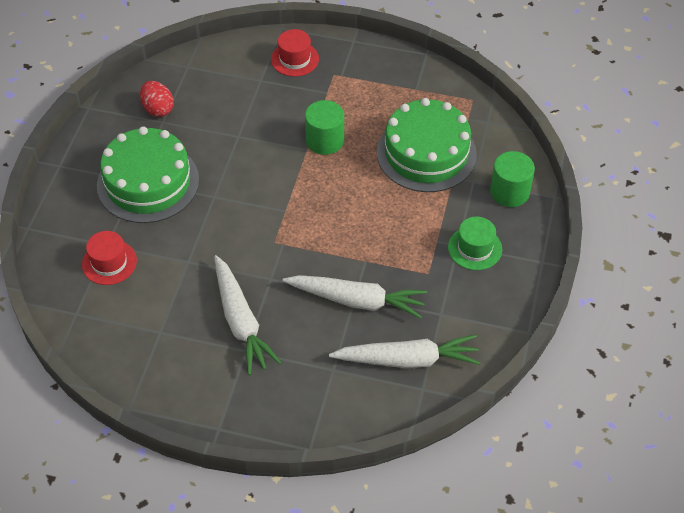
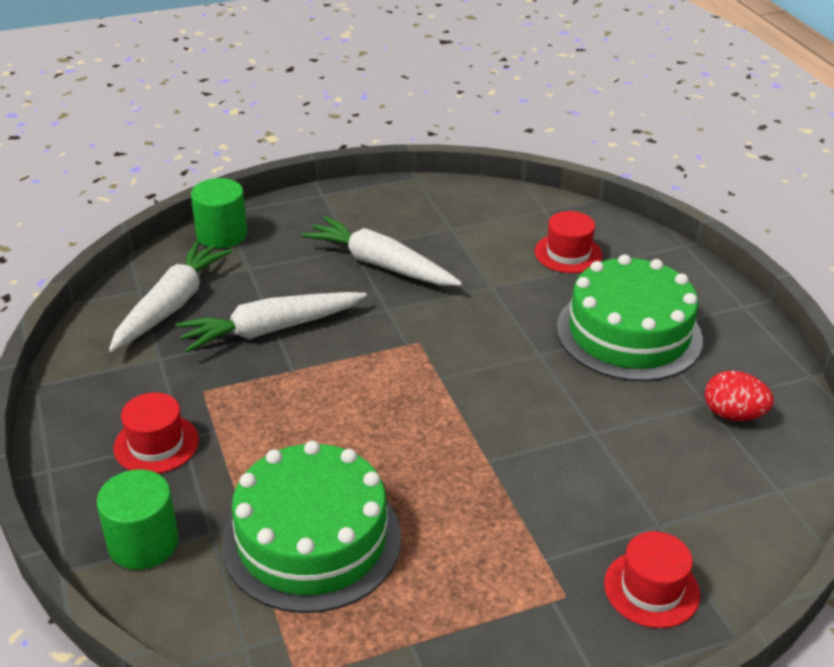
camera: 145 degrees right, 15 degrees down
green cylinder [305,100,344,155] -> green cylinder moved to [191,178,247,249]
white carrot [329,334,481,368] -> white carrot turned 150 degrees clockwise [109,240,233,352]
green hat [448,217,502,270] -> red hat [114,393,199,474]

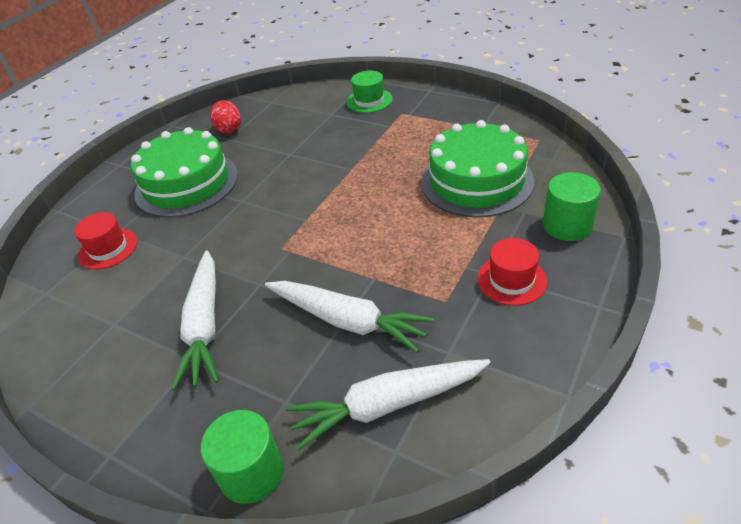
camera: 125 degrees left, 5 degrees up
red hat [604,531,700,628] -> green hat [347,71,393,113]

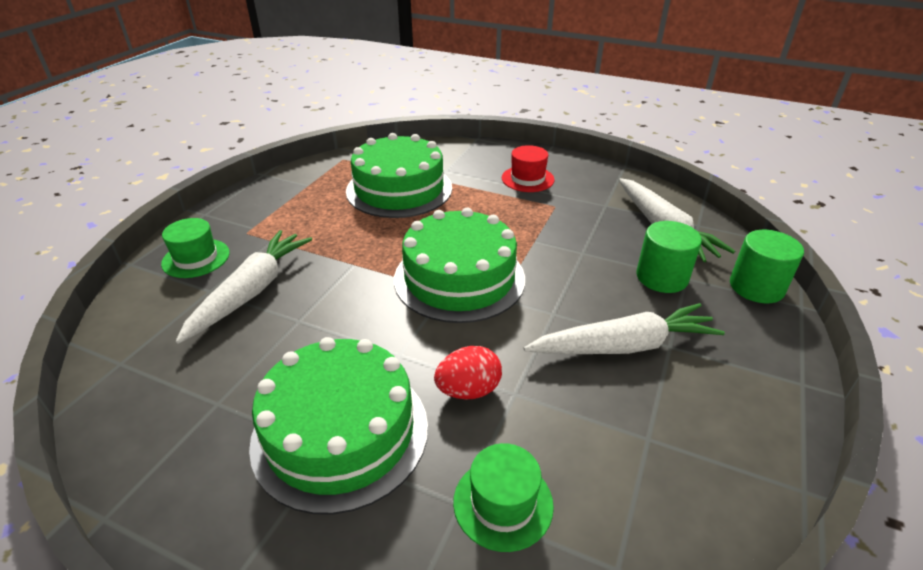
camera: 100 degrees left, 5 degrees down
red hat [74,212,138,269] -> green hat [453,443,554,552]
red egg [210,100,241,134] -> red egg moved to [434,346,502,400]
white carrot [265,281,434,353] -> white carrot moved to [176,230,312,344]
green cylinder [543,172,601,241] -> green cylinder moved to [636,221,702,293]
none -> green cake [394,208,525,323]

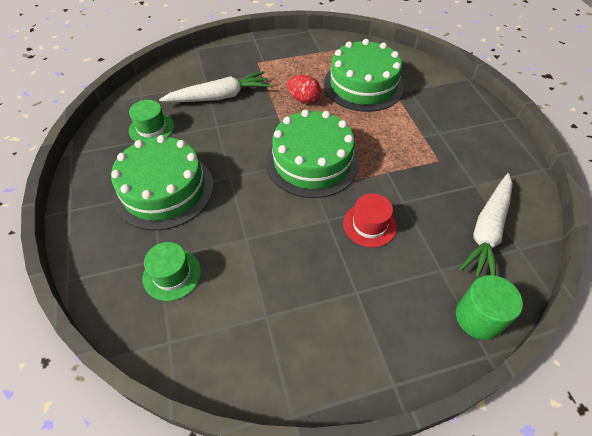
camera: 50 degrees right, 15 degrees up
green hat [161,218,230,278] -> green hat moved to [129,100,174,141]
red egg [434,346,502,400] -> red egg moved to [287,75,321,104]
red hat [502,145,555,192] -> red hat moved to [343,193,397,247]
white carrot [524,303,725,354] -> none
green cylinder [636,221,702,293] -> none

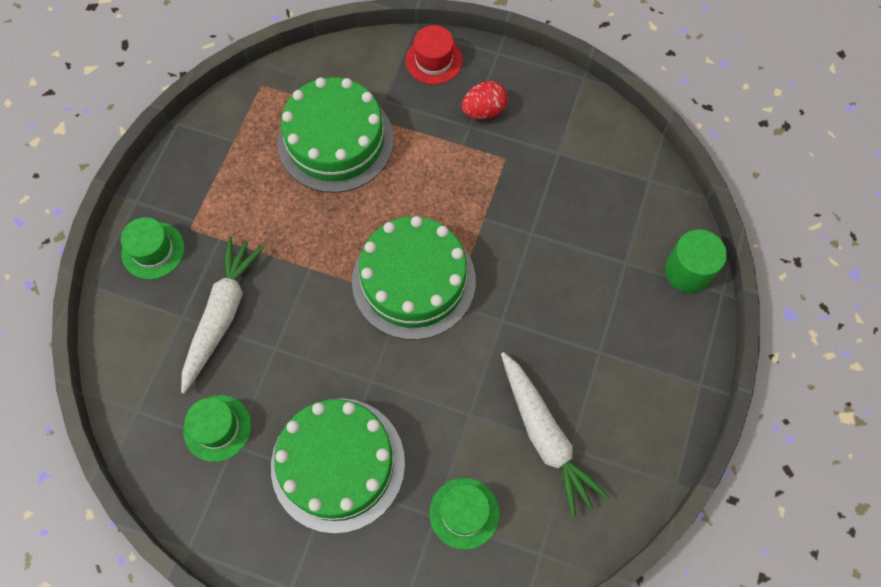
camera: 55 degrees left, 15 degrees up
red egg [287,75,321,104] -> red egg moved to [462,81,508,120]
red hat [343,193,397,247] -> red hat moved to [405,25,463,85]
white carrot [459,173,513,277] -> white carrot moved to [501,352,609,518]
none -> green hat [121,217,185,279]

